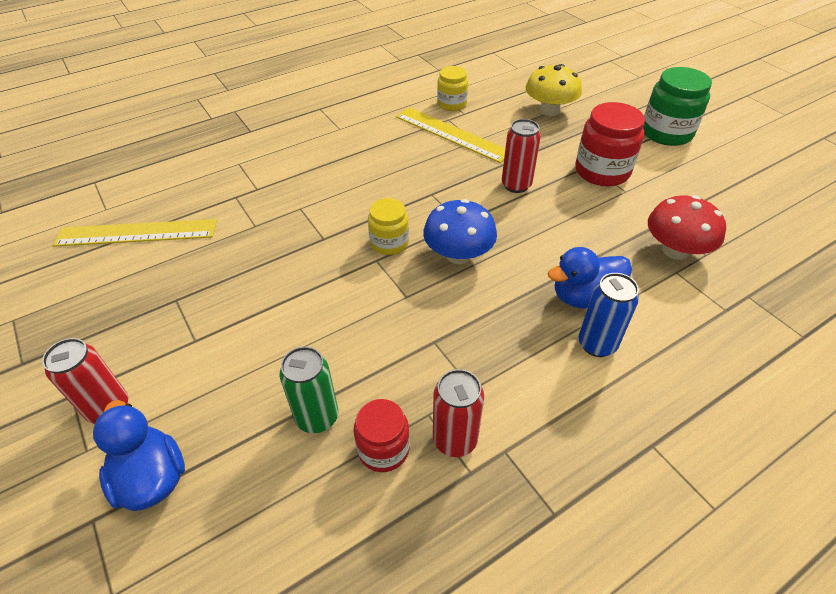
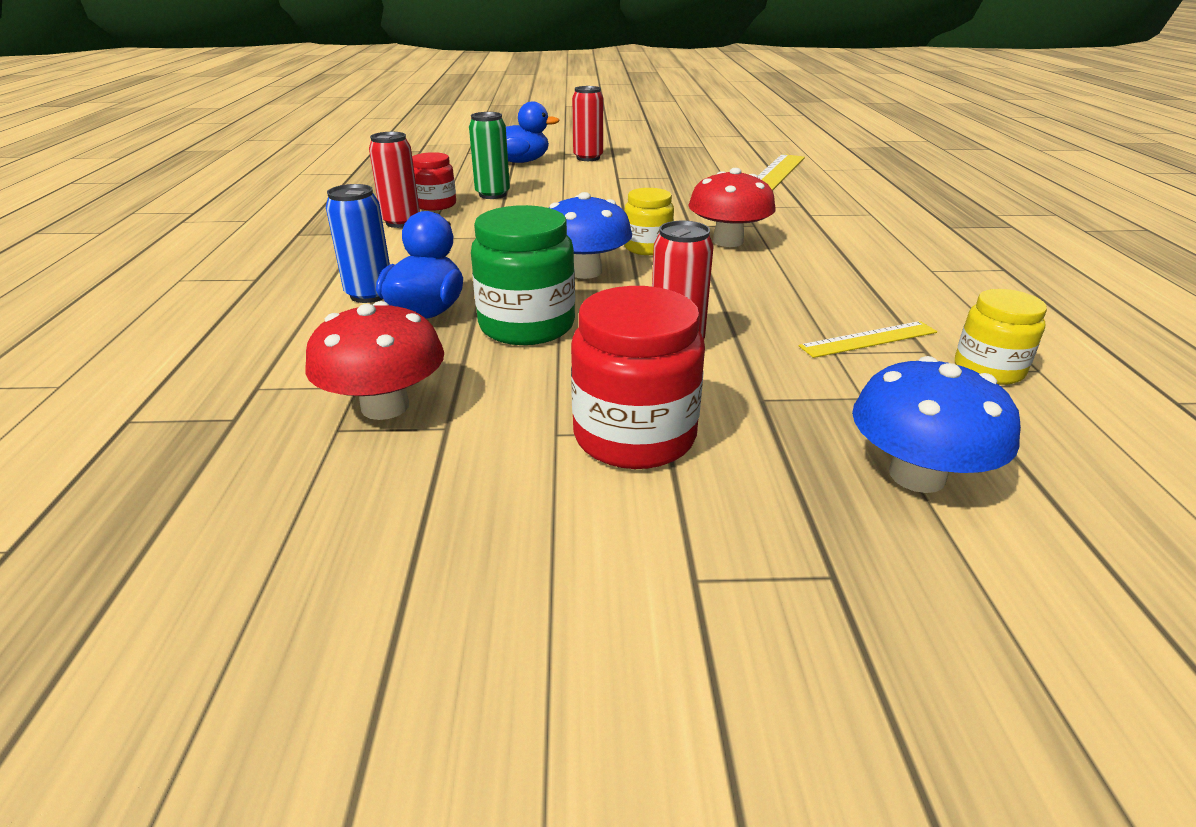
camera: 120 degrees right, 15 degrees down
yellow ruler [396,107,505,163] -> yellow ruler [799,321,937,358], size x0.59
yellow mushroom [525,64,582,116] -> blue mushroom [852,356,1021,493]
green jar [643,67,712,146] -> green jar moved to [471,205,575,345]
none -> red mushroom [688,168,776,247]

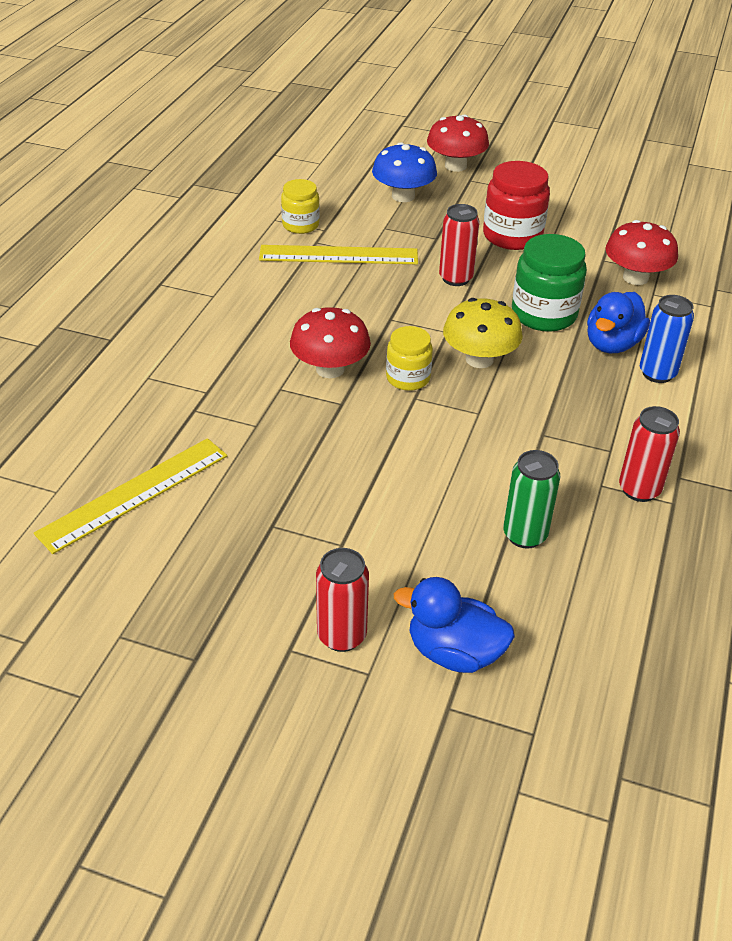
camera: 160 degrees left, 10 degrees up
red jar [412,152,456,211] -> none
blue mushroom [549,192,632,279] -> yellow mushroom [443,298,523,368]
yellow ruler [799,321,937,358] -> yellow ruler [259,245,418,264], size x1.70
none -> red mushroom [427,115,489,172]

